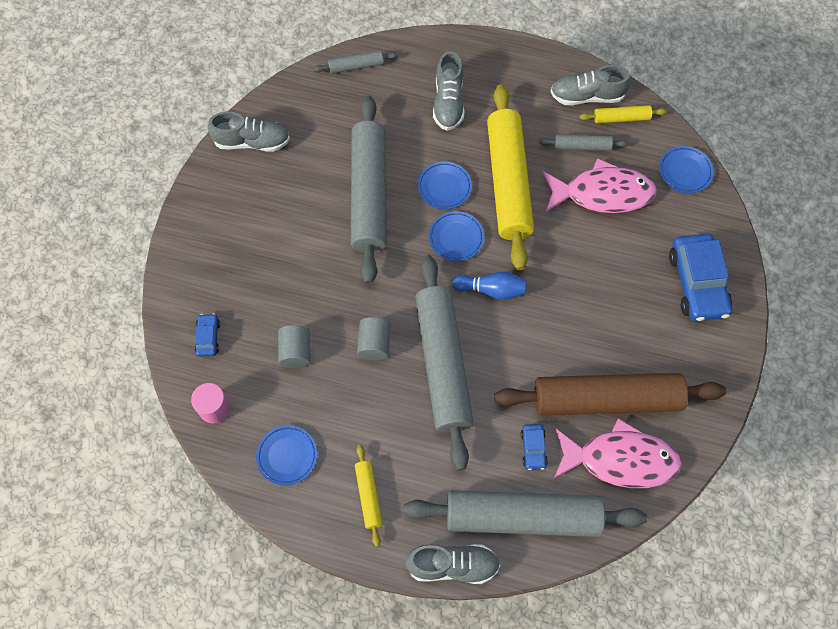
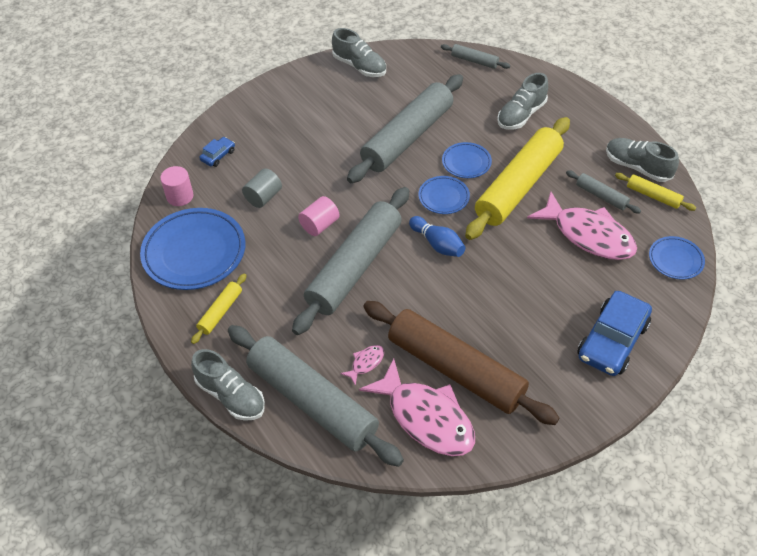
camera: 40 degrees right, 15 degrees down
blue plate [256,425,317,486] -> blue plate [140,208,245,290], size x1.94
grey cylinder [357,317,391,360] -> pink cylinder [298,196,340,236]
blue car [520,424,548,470] -> pink fish [340,345,384,386]

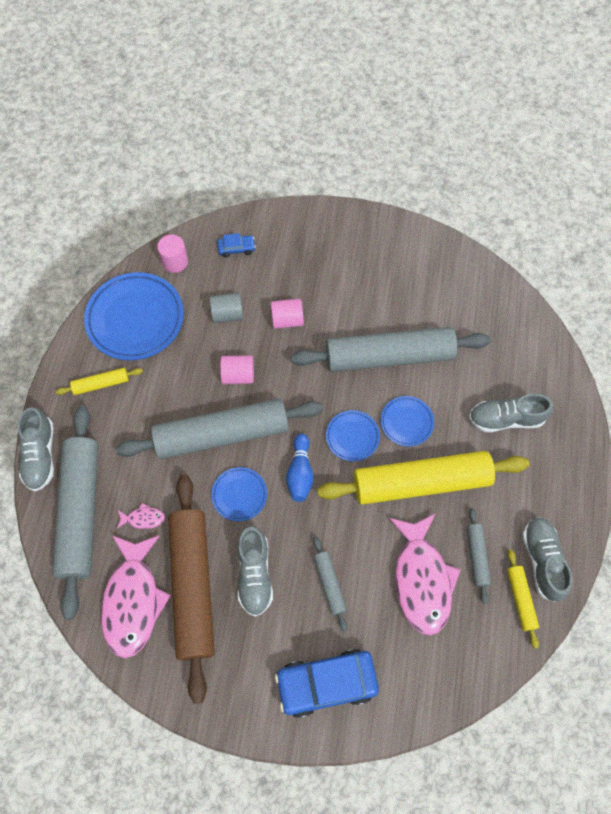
camera: 45 degrees right, 15 degrees up
grey shoe [332,28,386,77] -> grey shoe moved to [237,526,273,617]
grey rolling pin [441,44,510,69] -> grey rolling pin moved to [313,537,347,632]
blue plate [649,236,705,279] -> blue plate moved to [211,467,267,521]
none -> pink cylinder [271,299,304,329]

